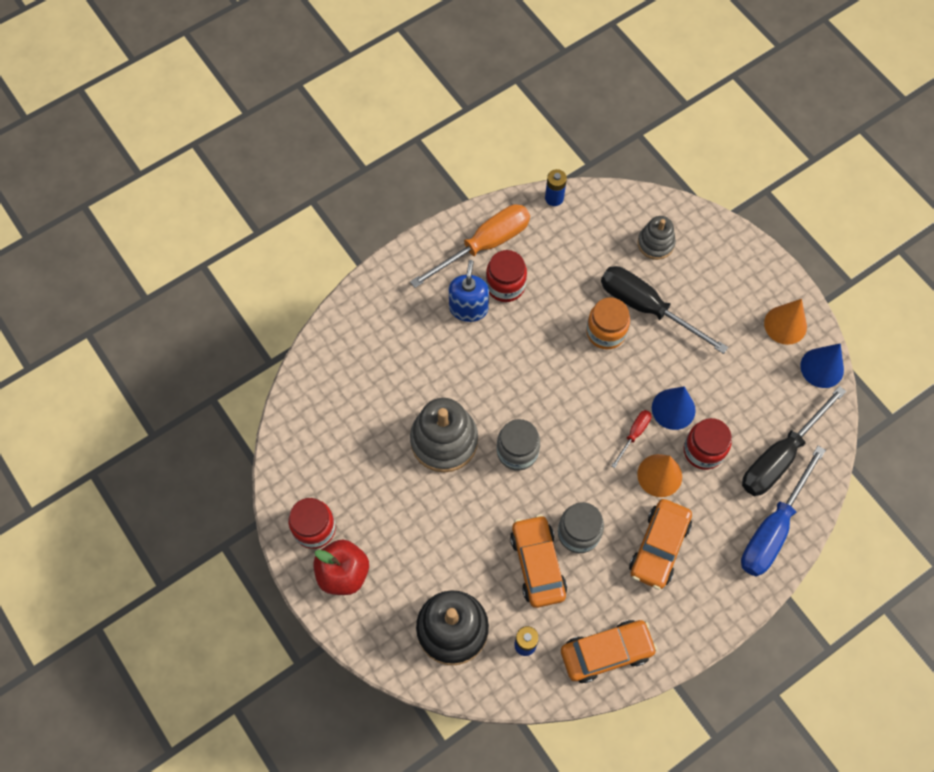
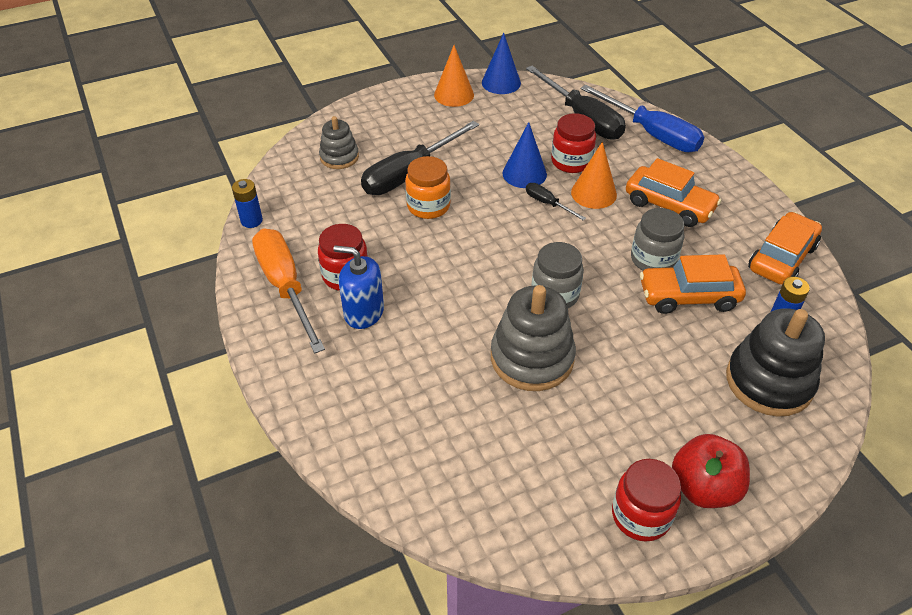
camera: 80 degrees left, 20 degrees down
orange car [561,620,658,683] -> orange car turned 45 degrees clockwise [748,212,822,285]
red screwdriver [611,410,652,468] -> black screwdriver [526,183,586,220]

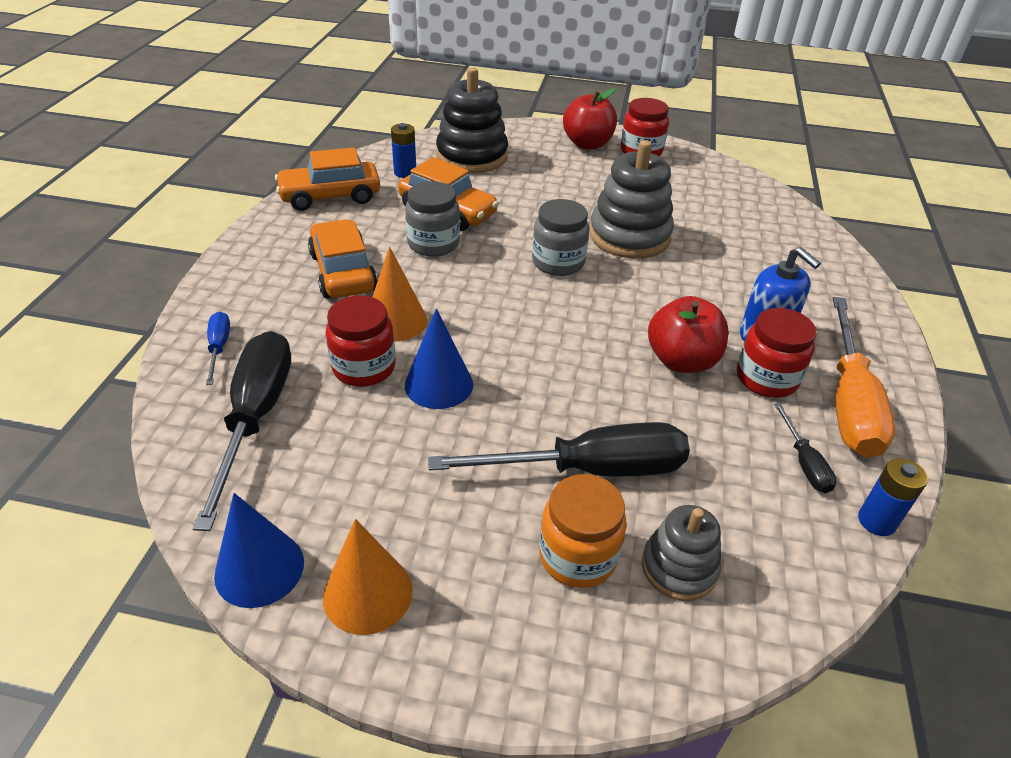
camera: 145 degrees left, 5 degrees down
orange jar [405,156,451,219] -> orange jar moved to [539,474,627,588]
black screwdriver [526,183,586,220] -> black screwdriver moved to [774,403,837,493]
blue screwdriver [581,85,704,152] -> blue screwdriver [206,312,230,385], size x0.46
none -> red apple [648,296,729,373]

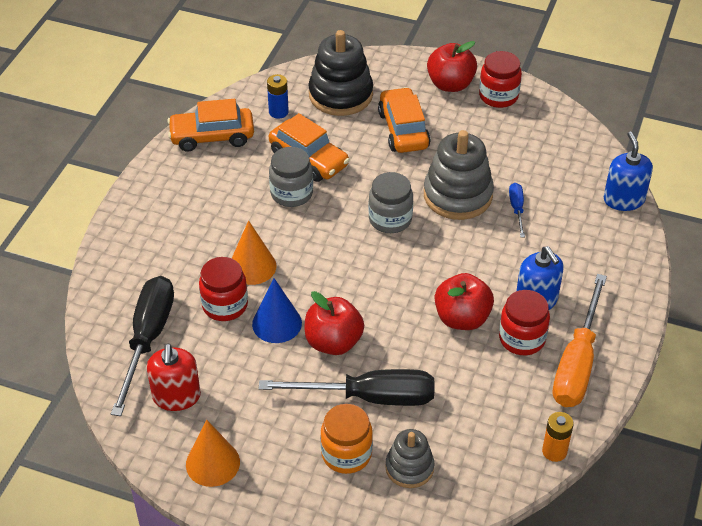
camera: 10 degrees right, 5 degrees up
blue screwdriver [206,312,230,385] -> blue screwdriver moved to [509,183,525,238]
blue cone [214,493,304,608] -> none
orange car [308,219,378,298] -> orange car moved to [378,87,431,153]
black screwdriver [774,403,837,493] -> none
blue battery [858,458,928,536] -> orange battery [542,412,574,462]
none -> red soap dispenser [147,344,201,411]
none -> red apple [305,291,364,355]
none -> blue soap dispenser [604,132,653,211]

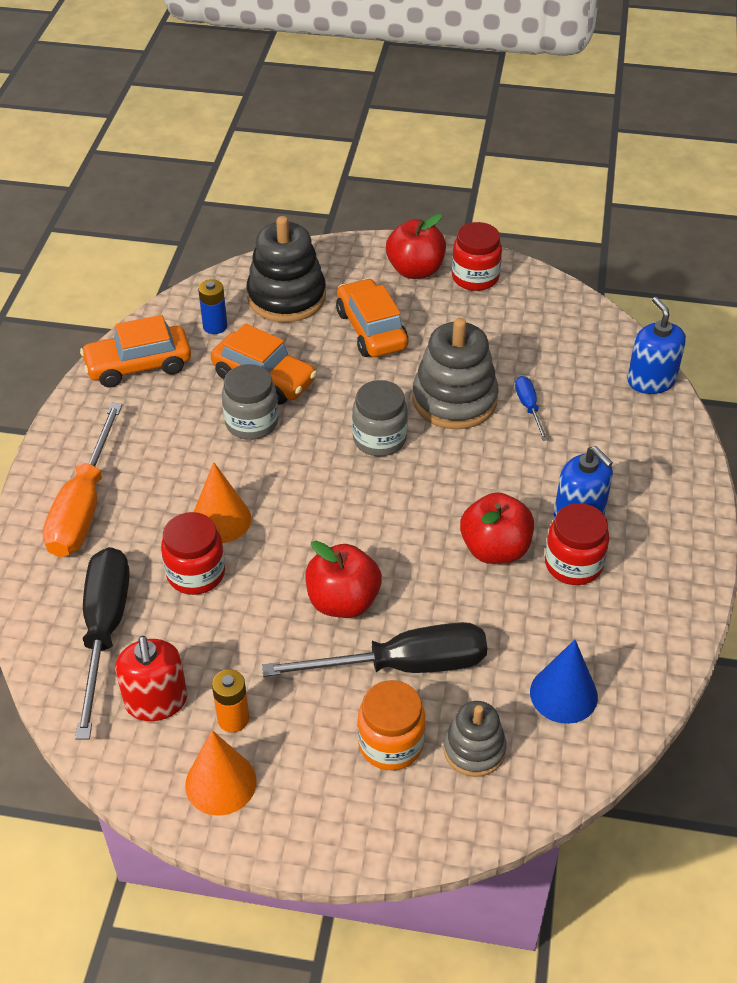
camera: 10 degrees left, 0 degrees up
blue cone [252,278,302,343] -> blue cone moved to [530,639,598,724]
orange battery [542,412,574,462] -> orange battery moved to [212,669,249,732]
orange screwdriver [553,274,607,407] -> orange screwdriver moved to [43,403,123,557]

